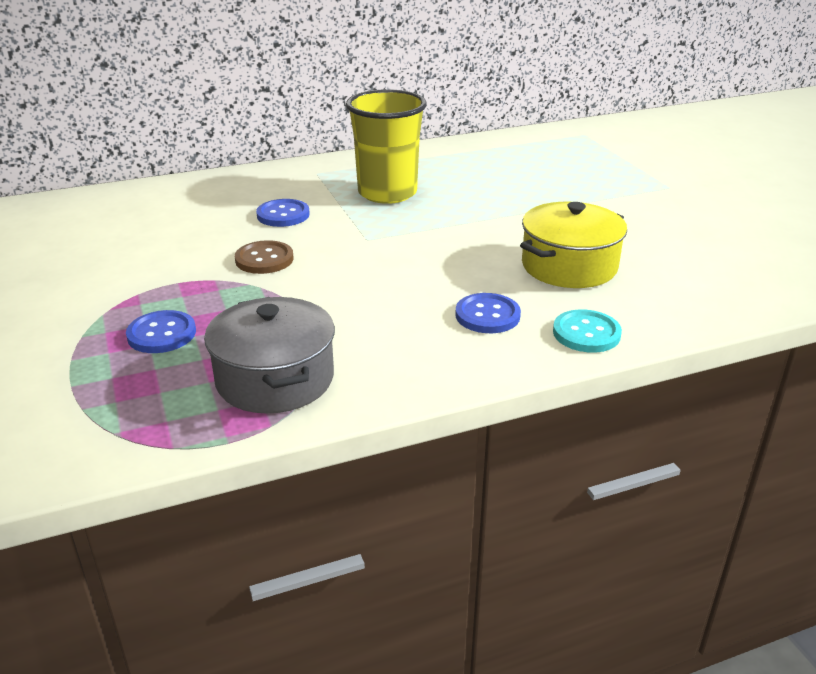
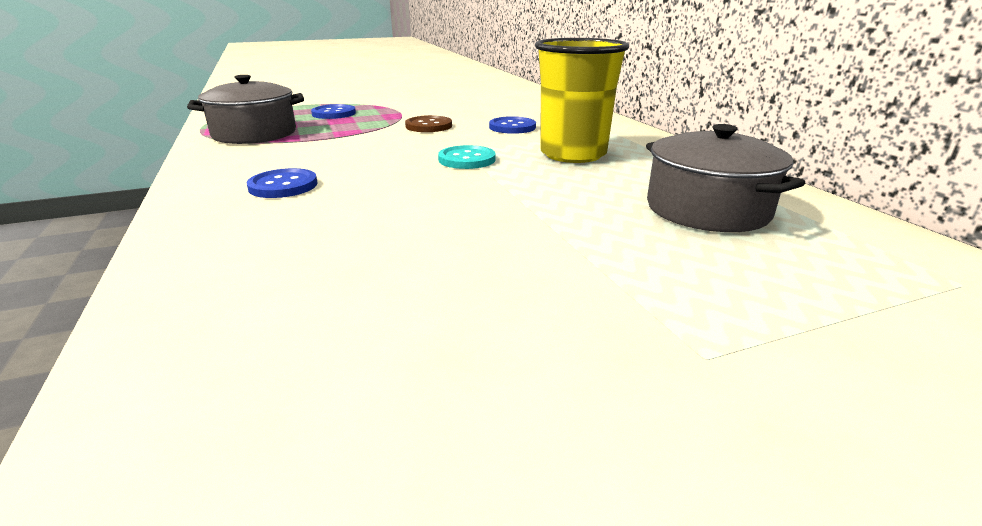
camera: 90 degrees right, 5 degrees down
yellow pot [520,202,627,288] -> none
turquoise button [553,309,622,353] -> turquoise button moved to [438,145,496,169]
none -> grey pot [646,124,805,232]

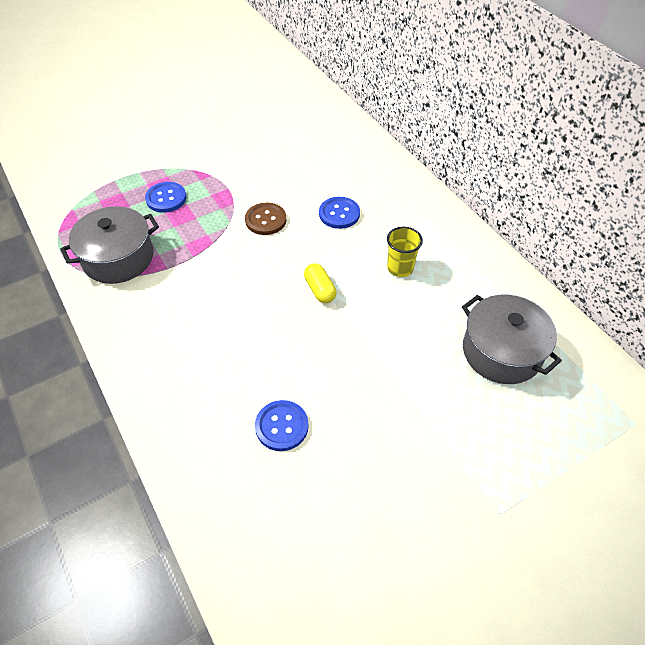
camera: 10 degrees left, 25 degrees up
blue button [247,168,318,198] -> blue button moved to [255,400,309,451]
turquoise button [438,145,496,169] -> yellow capsule [304,263,337,303]
yellow cup [535,38,629,163] -> yellow cup [387,227,423,277], size x0.51

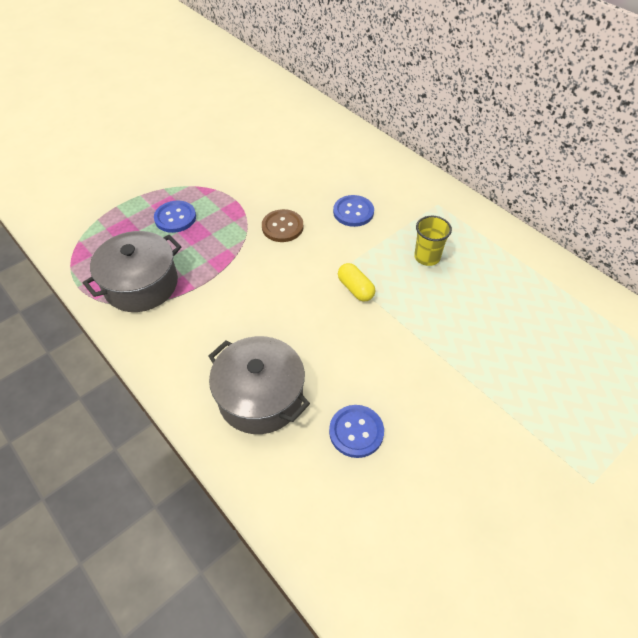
camera: 10 degrees left, 0 degrees up
grey pot [462,295,562,384] -> grey pot moved to [208,336,310,434]

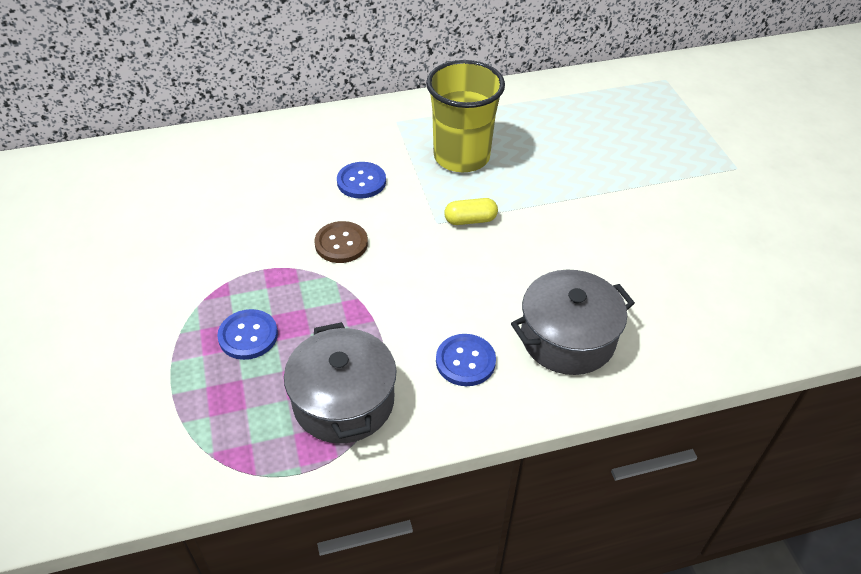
camera: 65 degrees left, 5 degrees down
blue button [329,405,384,458] -> blue button moved to [436,334,496,386]
yellow cup [414,216,452,266] -> yellow cup [426,60,505,172], size x1.98

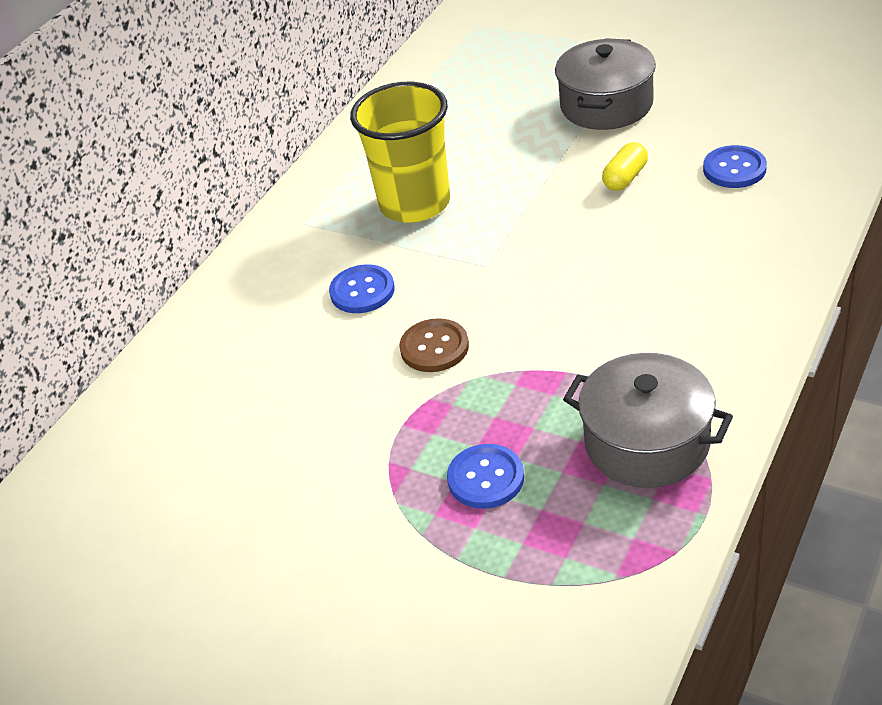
camera: 40 degrees left, 5 degrees down
blue button [436,334,496,386] -> blue button moved to [703,145,767,188]
yellow capsule [444,198,498,225] -> yellow capsule moved to [602,142,648,191]
grey pot [511,270,635,375] -> grey pot moved to [555,38,656,130]

